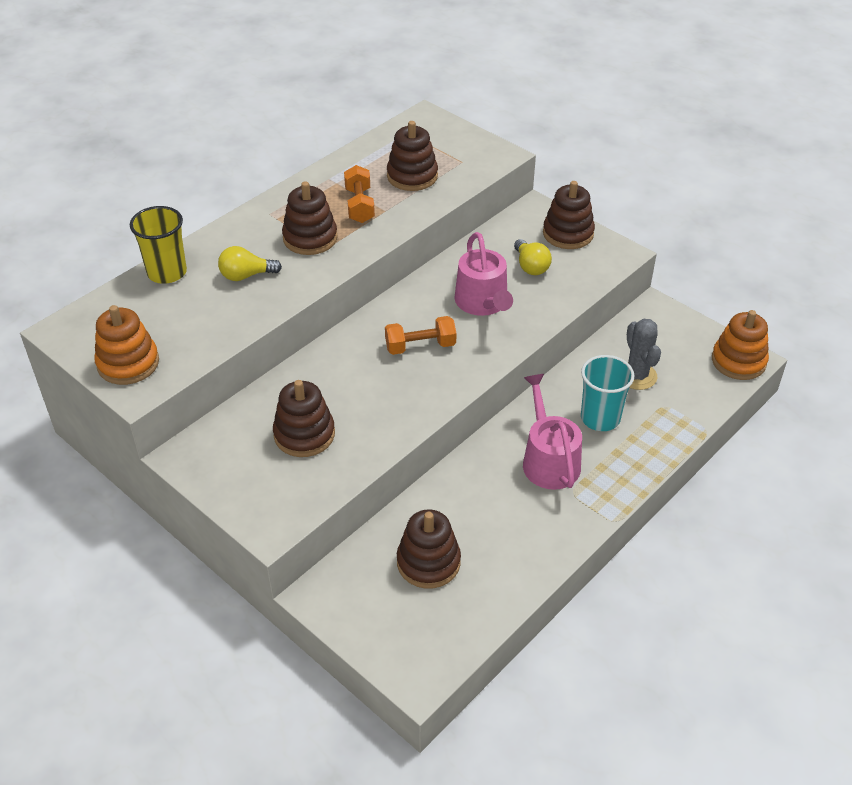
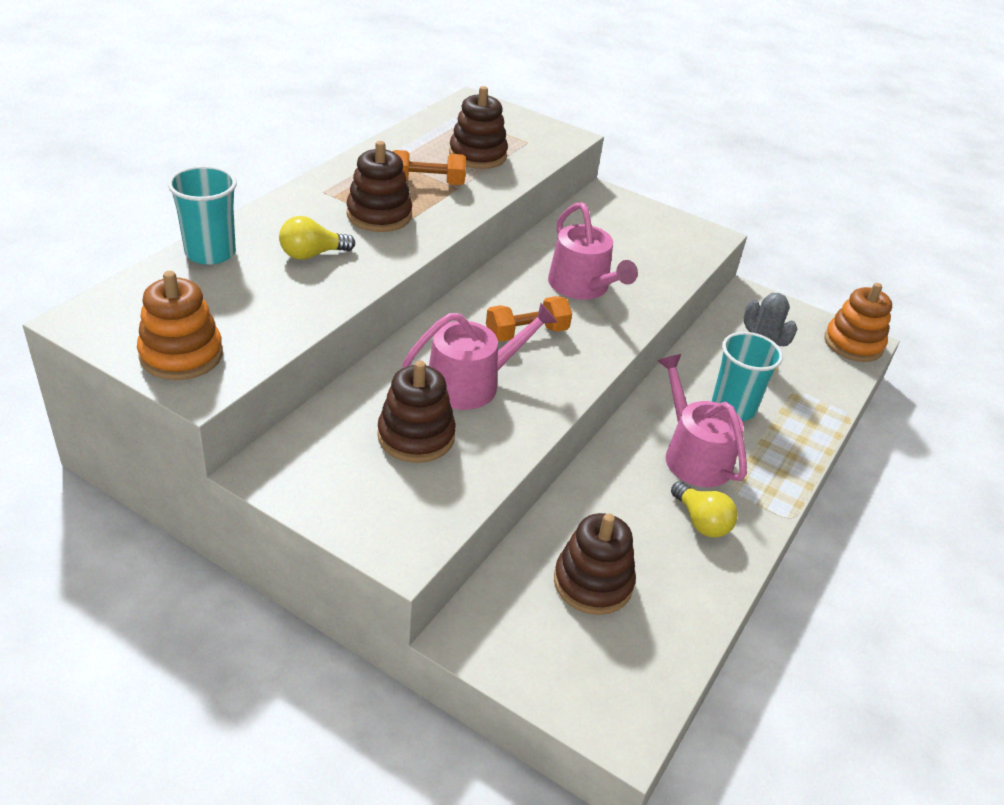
camera: 15 degrees left, 5 degrees down
yellow cup [130,206,187,284] -> turquoise cup [168,166,237,265]
orange dumbbell [344,165,375,223] -> orange dumbbell turned 75 degrees counterclockwise [392,150,466,185]
yellow light bulb [514,239,552,275] -> yellow light bulb moved to [671,481,738,538]
brown stacking toy [543,181,595,249] -> none
none -> pink watering can [402,303,557,410]

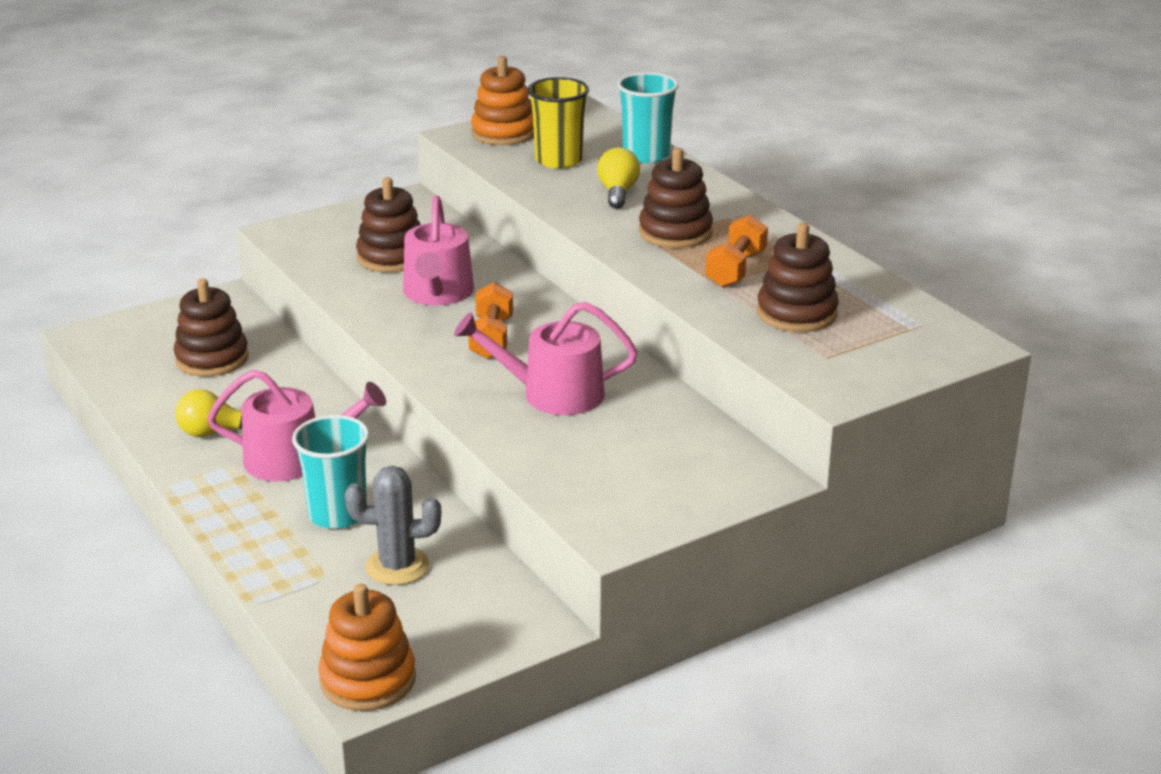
camera: 120 degrees right, 10 degrees down
none -> yellow cup [527,77,589,169]

